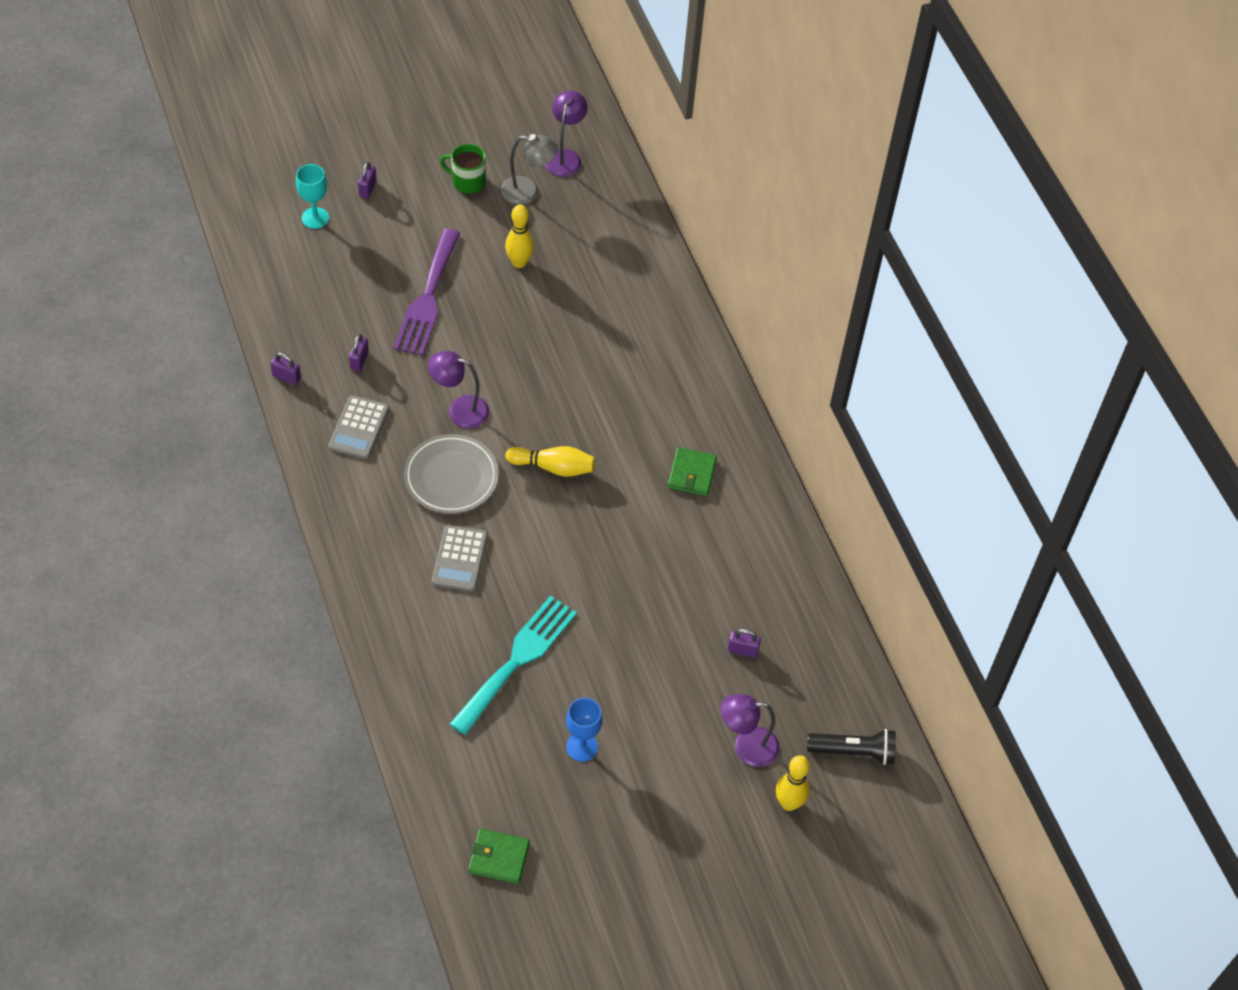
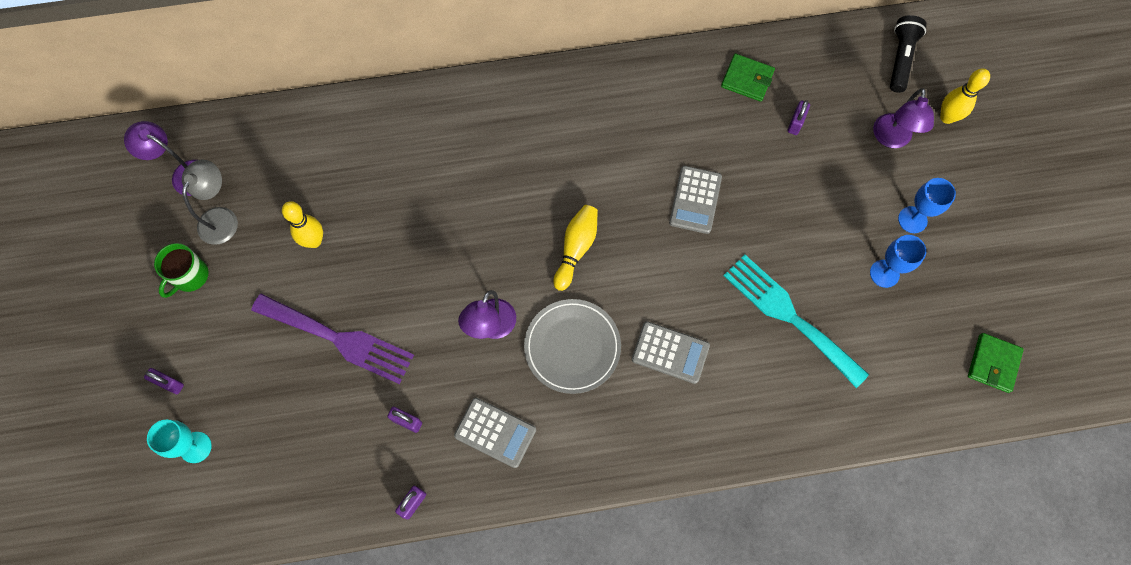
camera: 75 degrees left, 15 degrees up
green wallet [668,447,717,496] -> green wallet moved to [721,54,775,102]
none -> grey calculator [669,166,722,234]
none -> blue goblet [898,178,956,233]

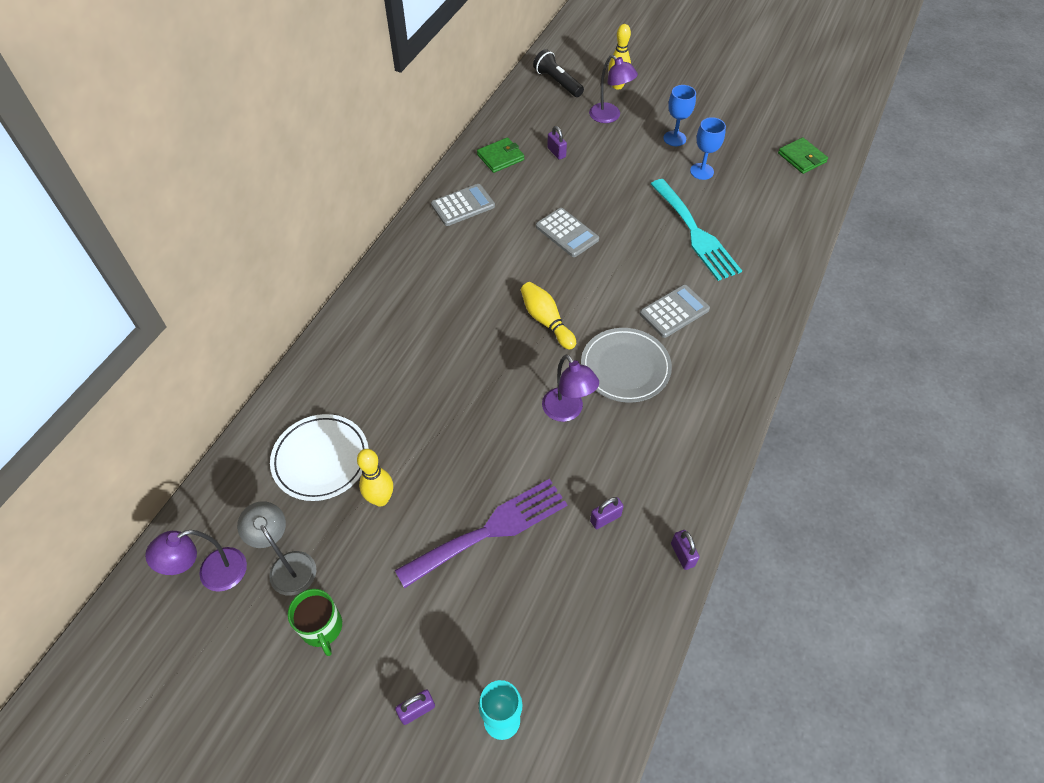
camera: 55 degrees left, 15 degrees down
grey calculator [454,398,536,468] -> grey calculator moved to [431,184,495,226]
turquoise fork [723,255,869,388] -> turquoise fork turned 105 degrees counterclockwise [651,179,742,281]
none -> white plate [270,414,369,501]

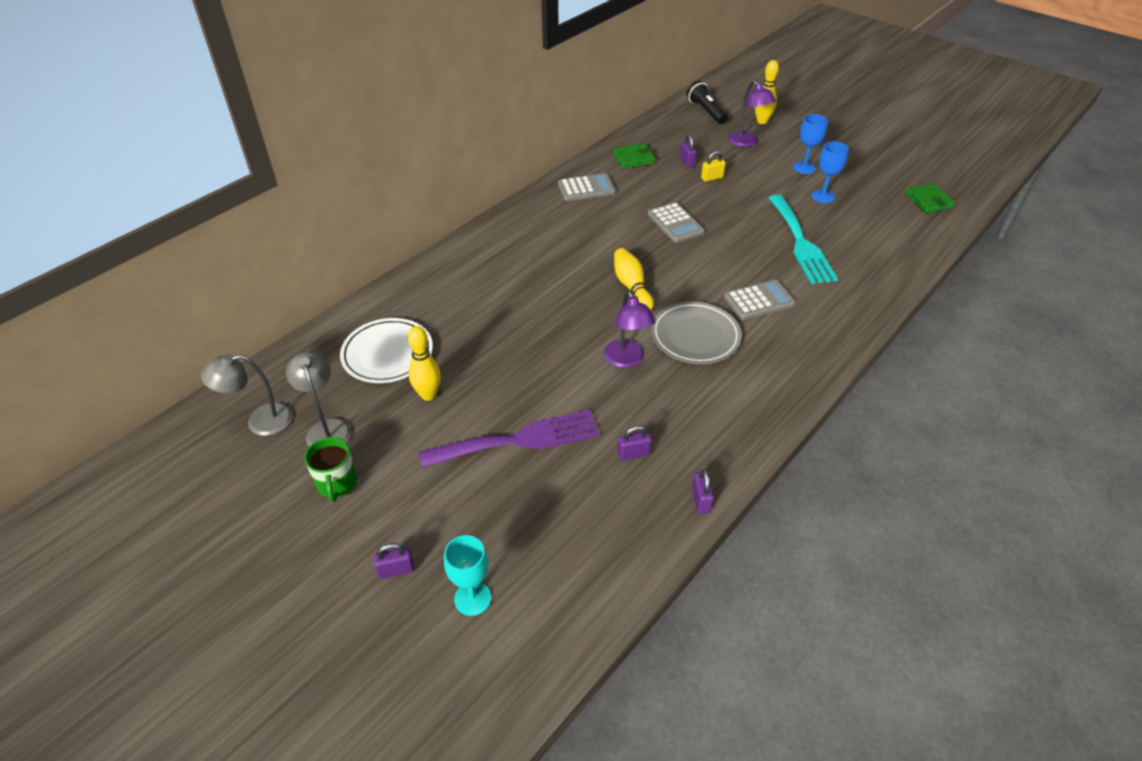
camera: 15 degrees right, 10 degrees down
purple lamp [145,530,247,592] -> grey lamp [201,354,293,436]
none -> yellow padlock [701,151,726,182]

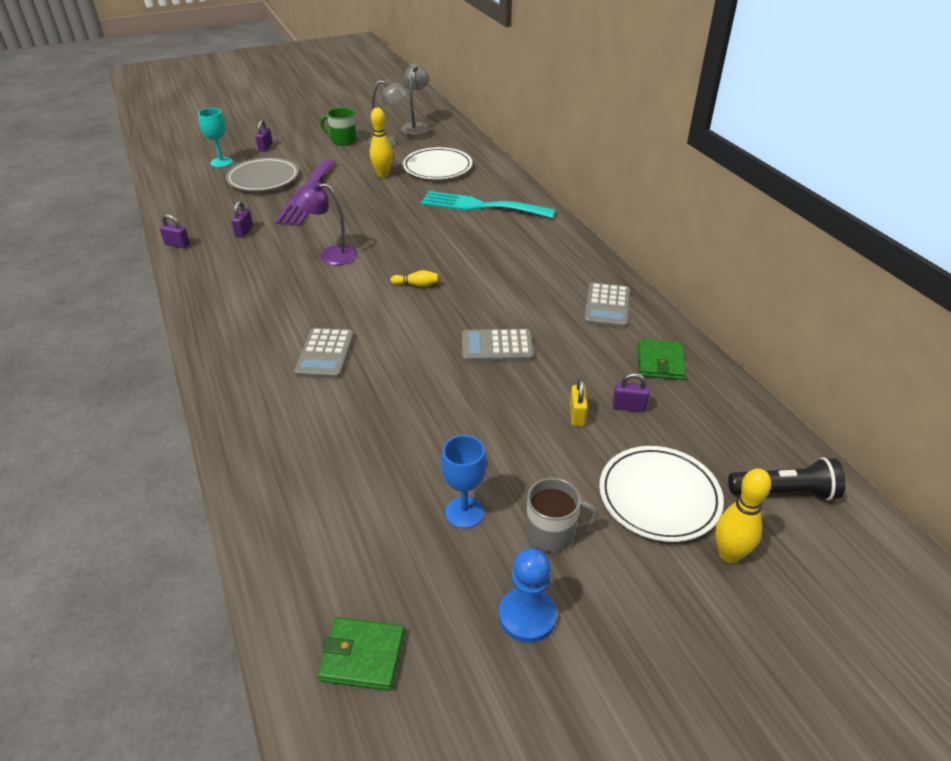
camera: 115 degrees right, 5 degrees down
yellow bowling pin [614,248,654,310] -> yellow bowling pin [390,270,439,287], size x0.58
grey plate [651,302,741,364] -> grey plate moved to [226,158,299,191]
purple lamp [728,80,776,147] -> white plate [599,446,724,542]
turquoise fork [769,195,838,284] -> turquoise fork moved to [421,191,556,218]
blue goblet [793,114,828,174] -> grey mug [526,478,598,552]
none -> blue pawn [499,548,557,643]

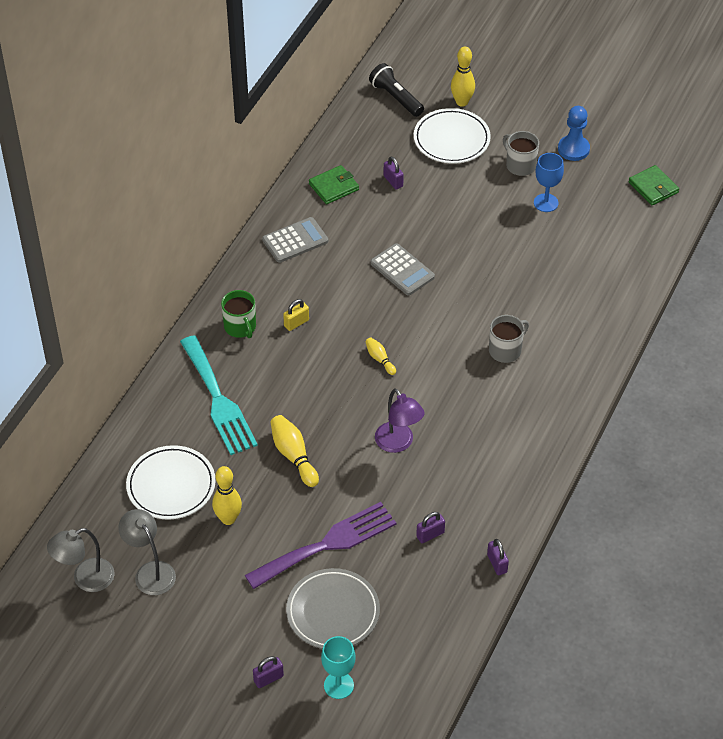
camera: 130 degrees left, 10 degrees up
grey calculator [294,328,354,379] -> grey mug [489,315,529,363]
green mug [320,108,357,146] -> green mug moved to [221,290,256,338]
yellow padlock [570,379,588,426] -> yellow padlock moved to [283,299,309,331]
none -> yellow bowling pin [270,415,319,487]

